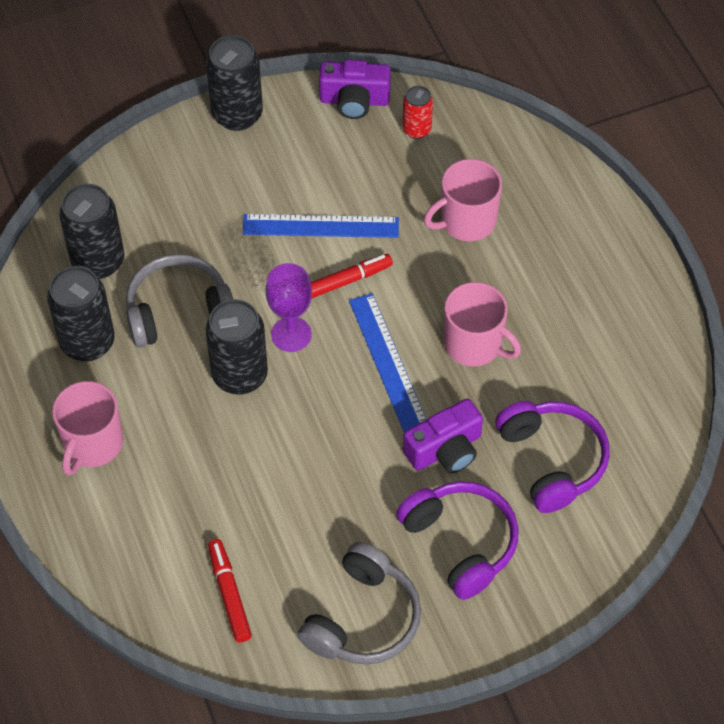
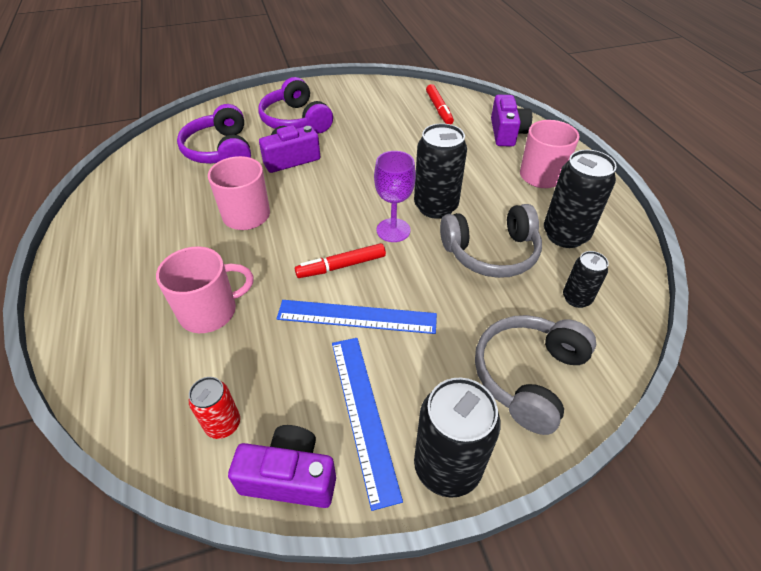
camera: 175 degrees left, 10 degrees down
black can [59,184,124,279] -> black can [563,251,609,308], size x0.57
grey headphones [298,542,421,665] -> grey headphones moved to [475,315,596,435]
blue ruler [349,293,427,432] -> blue ruler moved to [332,338,403,511]
none -> purple camera [491,95,532,146]

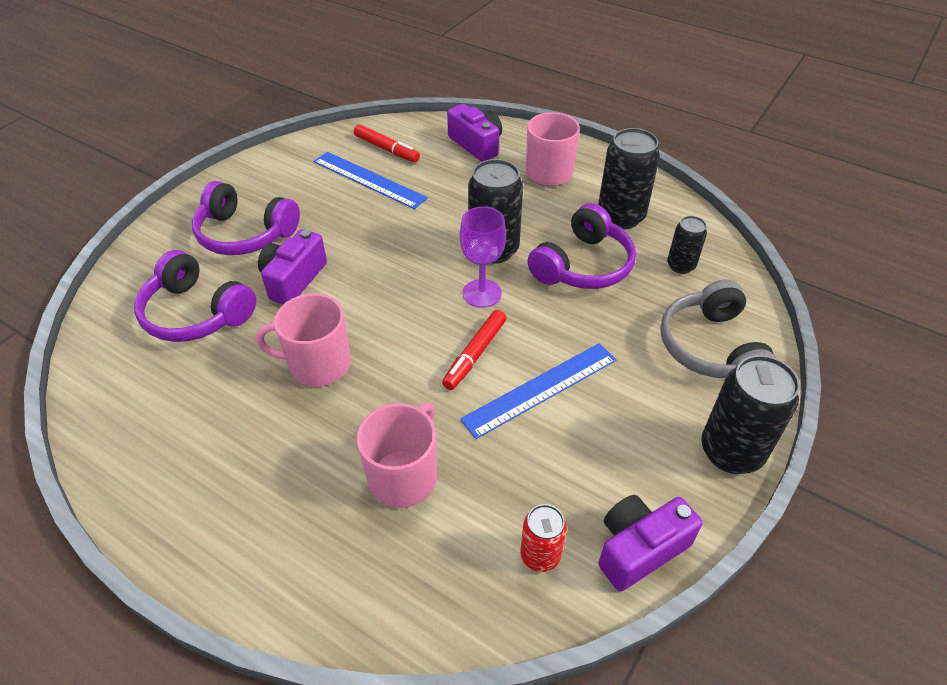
camera: 40 degrees left, 0 degrees up
blue ruler [332,338,403,511] -> blue ruler moved to [313,152,428,209]
grey headphones [440,204,542,278] -> purple headphones [527,203,636,289]

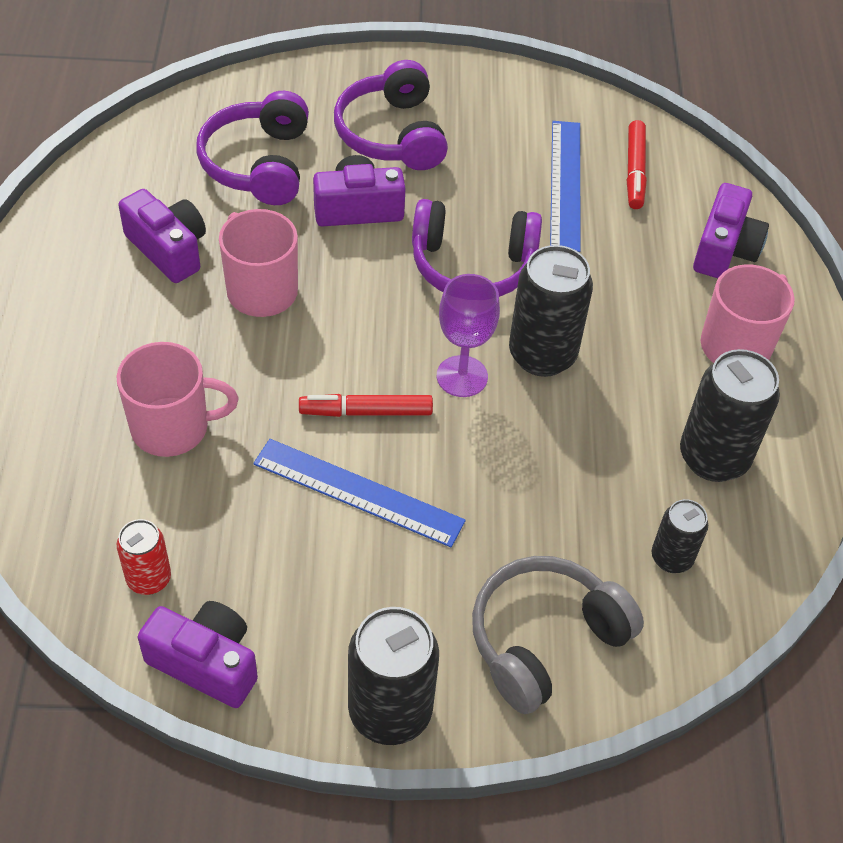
camera: 55 degrees right, 5 degrees up
purple headphones [527,203,636,289] -> purple headphones moved to [412,199,542,297]
none -> purple camera [118,189,206,283]

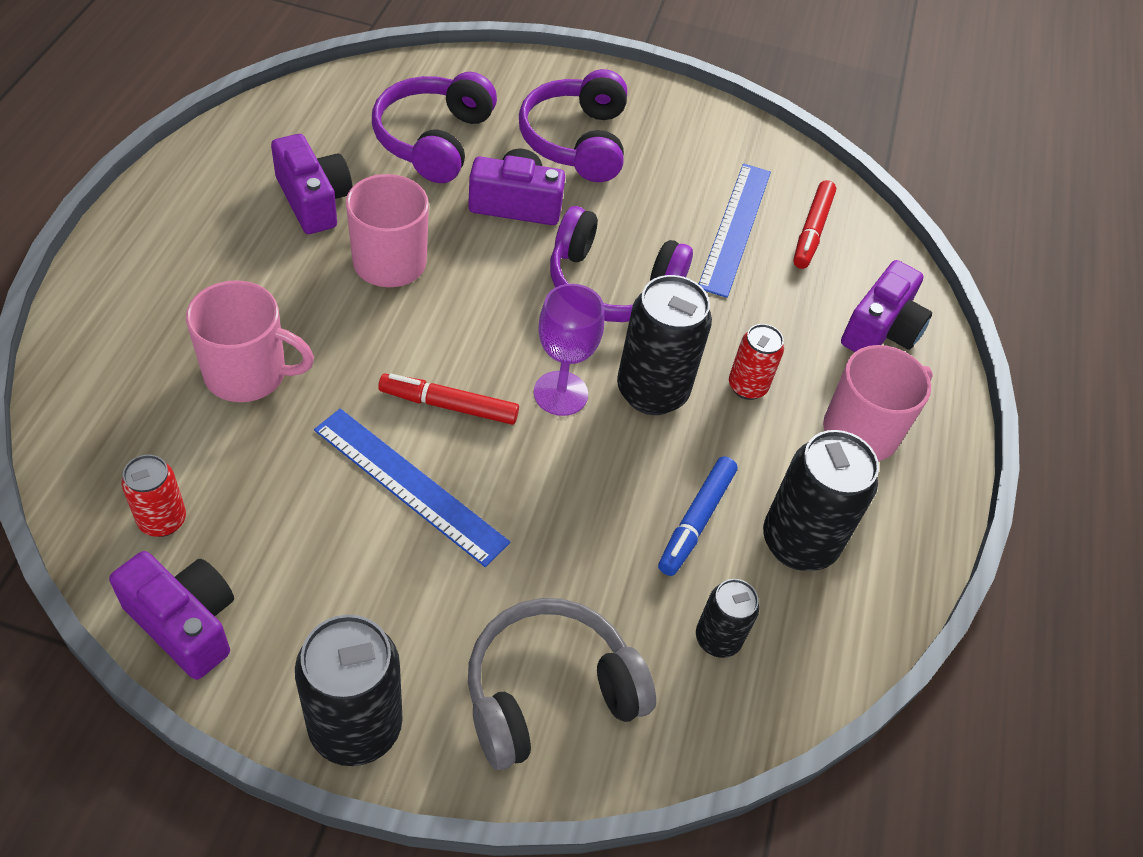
camera: 10 degrees right, 0 degrees up
none -> blue marker [658,456,738,576]
none -> red can [729,324,784,400]

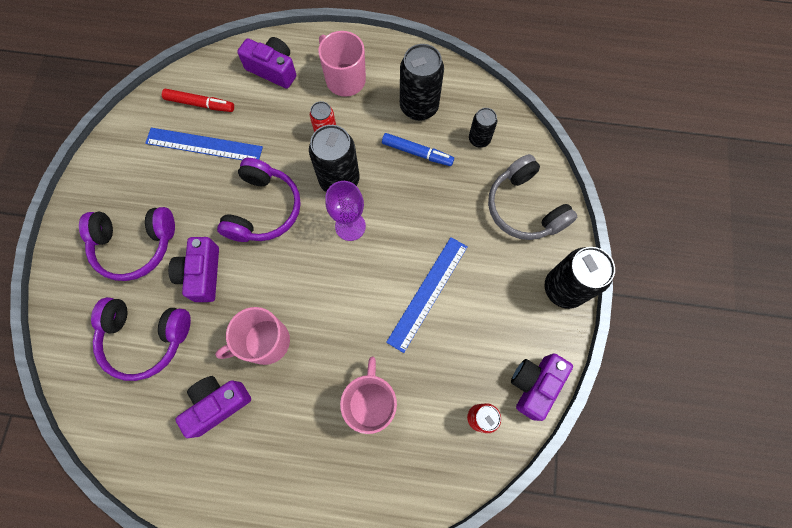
camera: 90 degrees left, 20 degrees up
red marker [378,373,519,425] -> none

